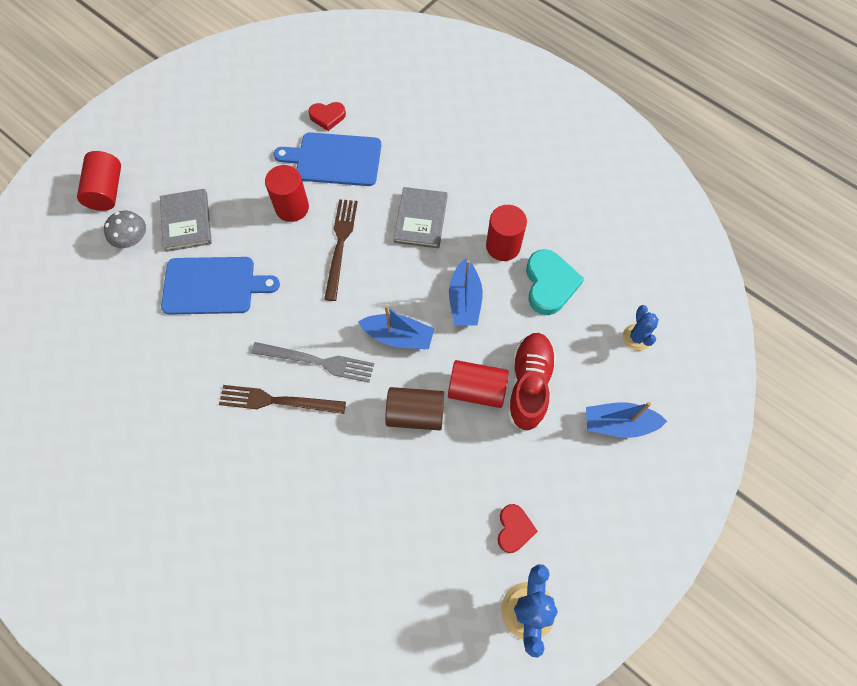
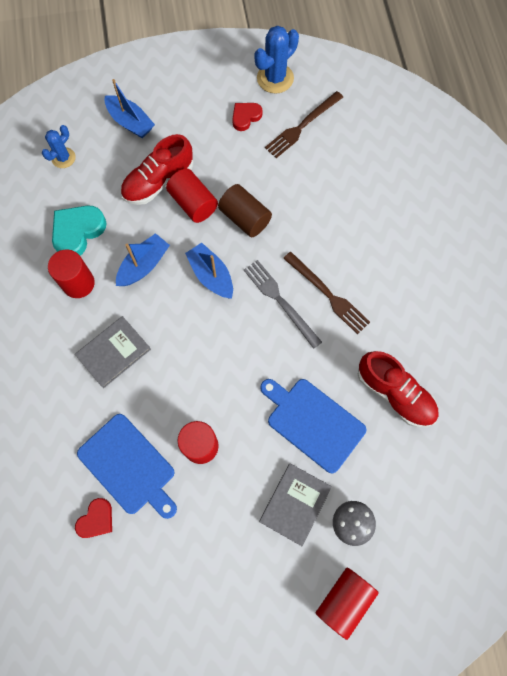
camera: 140 degrees left, 5 degrees up
red heart [308,102,346,131] -> red heart turned 90 degrees clockwise [75,498,112,538]
brown fork [324,199,358,301] -> brown fork moved to [265,91,343,158]
none -> red shoe [358,351,439,427]

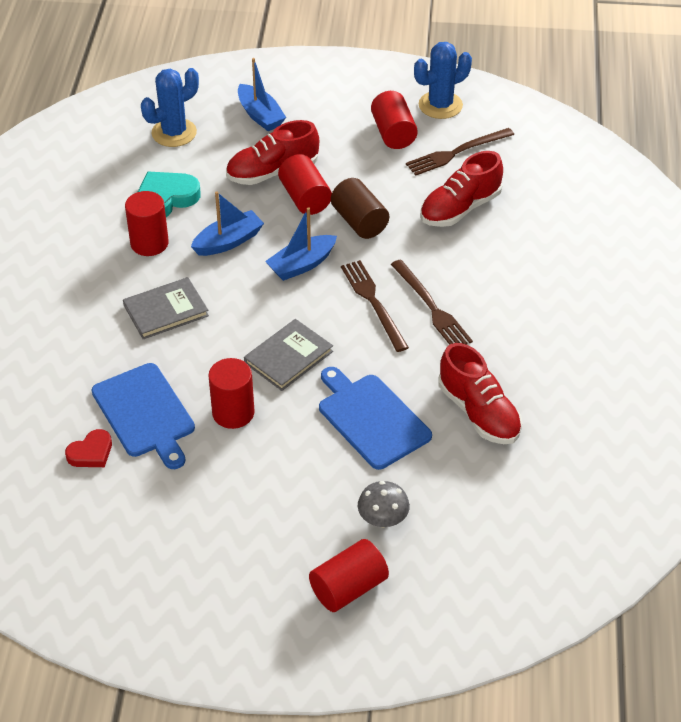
camera: 15 degrees right, 25 degrees down
blue cactus [42,125,76,168] -> blue cactus [141,68,199,147], size x1.60
blue boat [185,243,233,299] -> blue boat turned 105 degrees counterclockwise [265,207,337,281]
red heart [232,103,263,131] -> red cylinder [371,91,418,149]
grey fork [244,260,322,349] -> brown fork [341,260,409,352]
grey book [259,463,332,546] -> grey book moved to [244,319,333,391]
none -> red shoe [420,151,503,227]

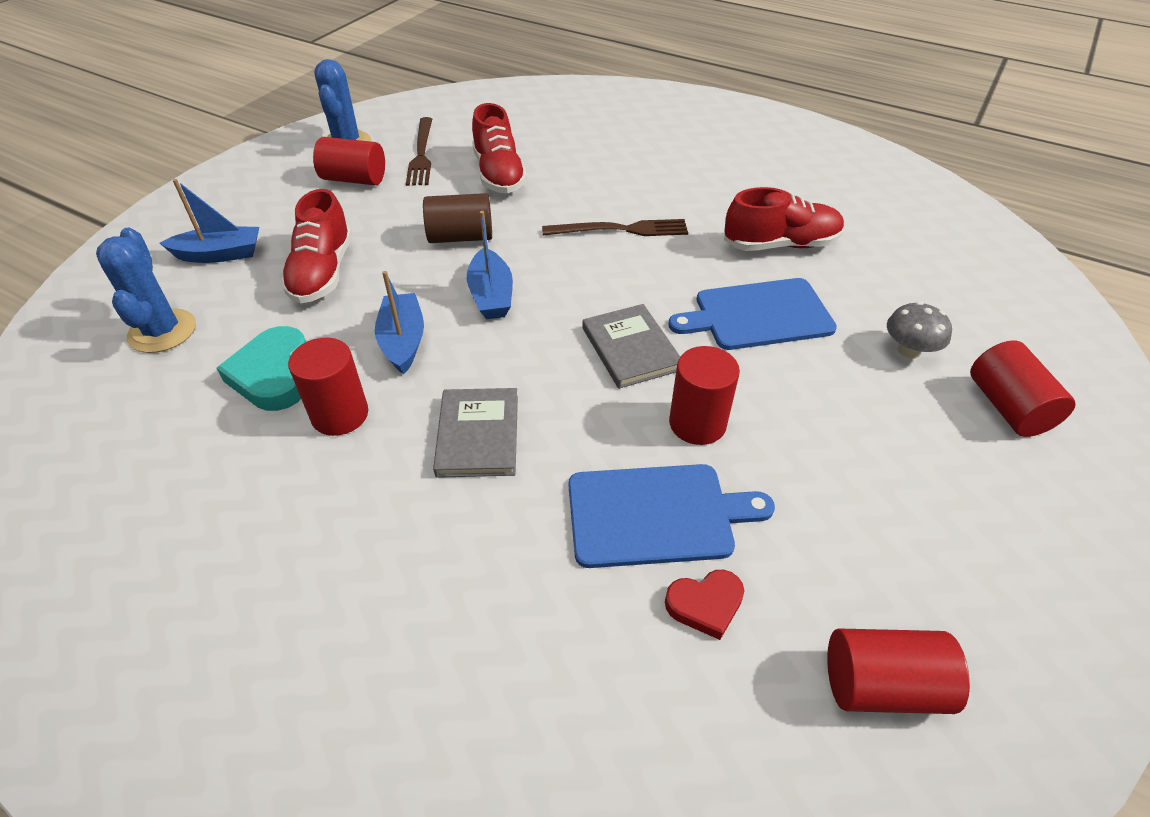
camera: 65 degrees left, 0 degrees up
red heart [65,429,112,467] -> red heart turned 90 degrees clockwise [665,570,744,640]
red cylinder [278,154,332,215] -> red cylinder moved to [827,628,970,714]
brown fork [341,260,409,352] -> none

